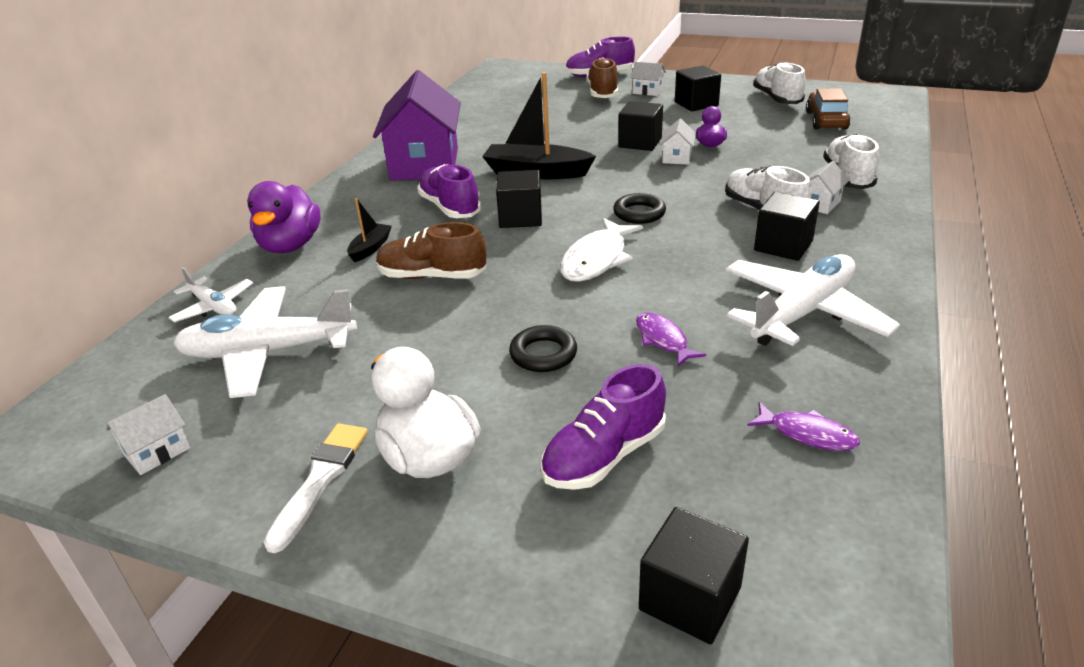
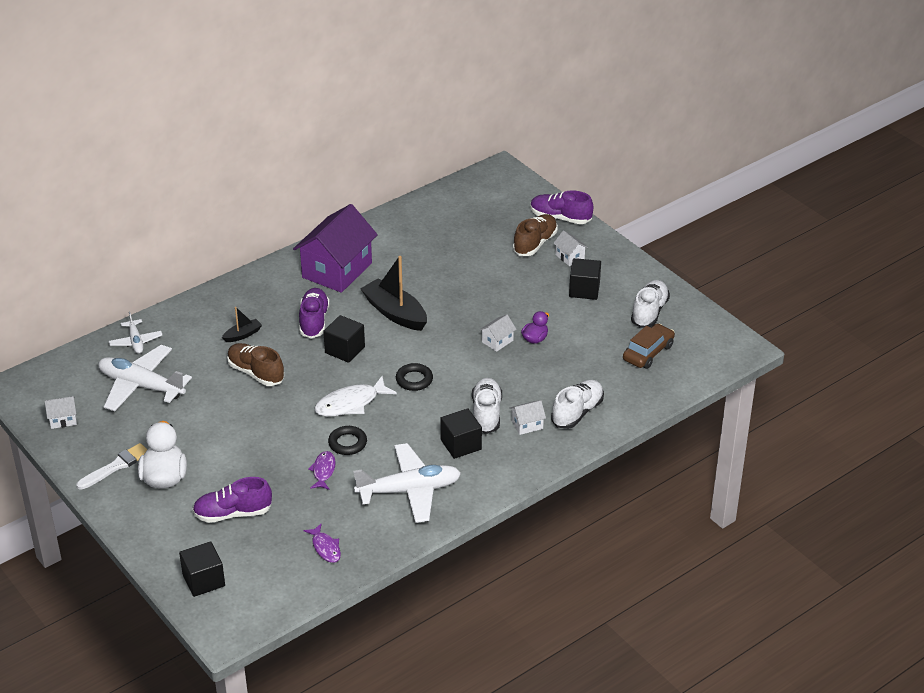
camera: 30 degrees right, 5 degrees up
purple duck [247,181,320,253] -> none
black ring [509,325,577,372] -> black ring moved to [328,426,367,455]
black cube [618,101,663,151] -> none

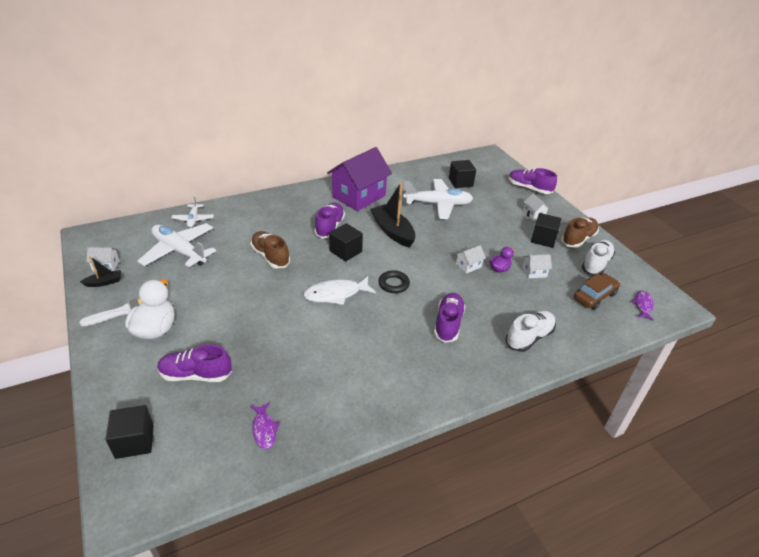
camera: 10 degrees right, 0 degrees up
black boat [222,307,262,342] -> black boat moved to [80,256,121,287]
purple fish [308,451,336,490] -> purple fish moved to [631,291,654,321]
black ring [328,426,367,455] -> none
white plane [353,443,461,523] -> white plane moved to [403,179,473,219]
black cube [440,408,482,459] -> black cube moved to [449,160,476,188]
white shoe [472,378,502,434] -> purple shoe [434,293,466,343]
white house [510,400,546,435] -> white house moved to [522,254,552,278]
brown shoe [513,214,558,256] -> brown shoe moved to [561,217,599,248]

